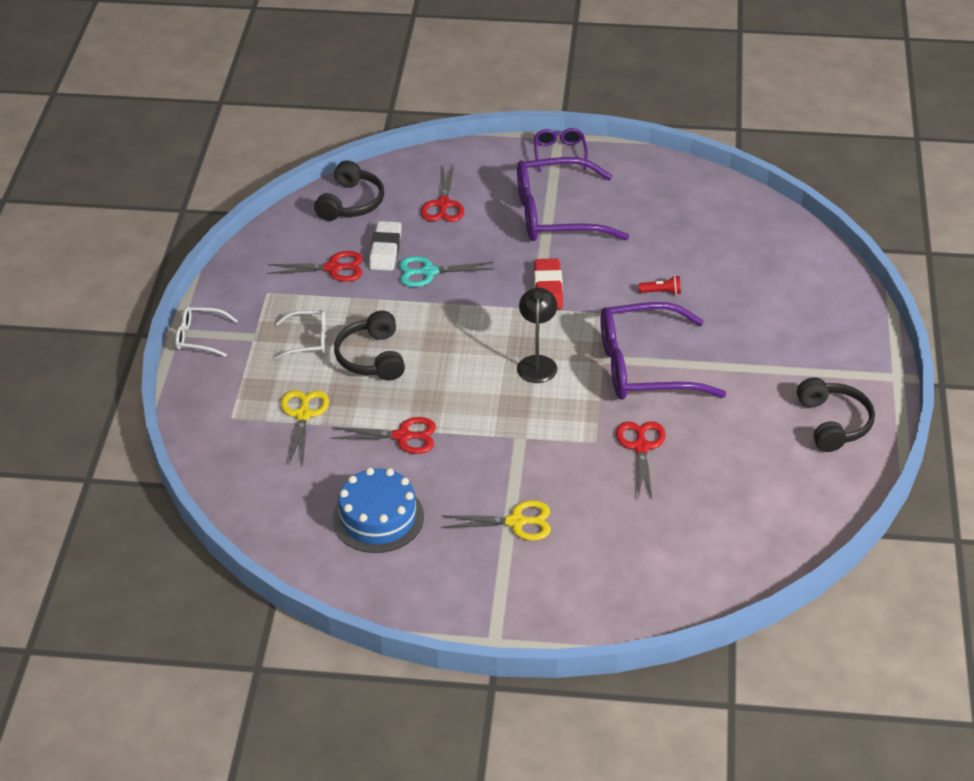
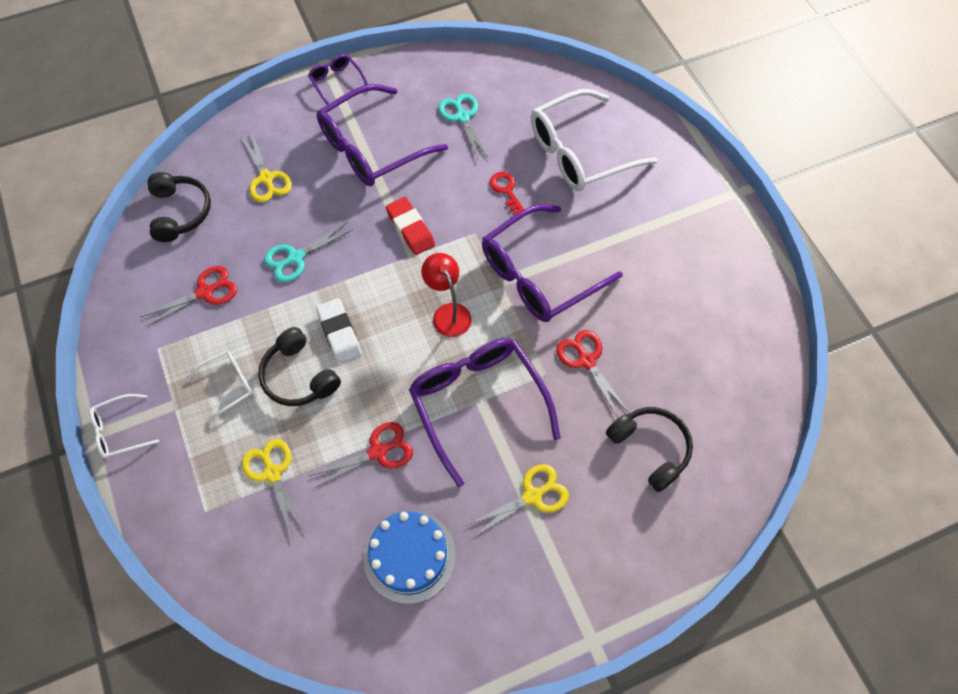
camera: 30 degrees left, 20 degrees up
white eraser [369,221,402,271] -> white eraser moved to [316,298,362,364]
red scissors [421,165,464,222] -> yellow scissors [241,134,292,202]
black lamp [517,287,557,383] -> red lamp [421,253,472,337]
red flashlight [639,276,681,295] -> red key [489,172,525,216]
black headphones [797,377,875,452] -> black headphones moved to [606,407,693,492]
none -> purple glasses [409,338,561,487]
none -> turquoise scissors [438,93,489,160]
none -> white glasses [531,89,657,191]

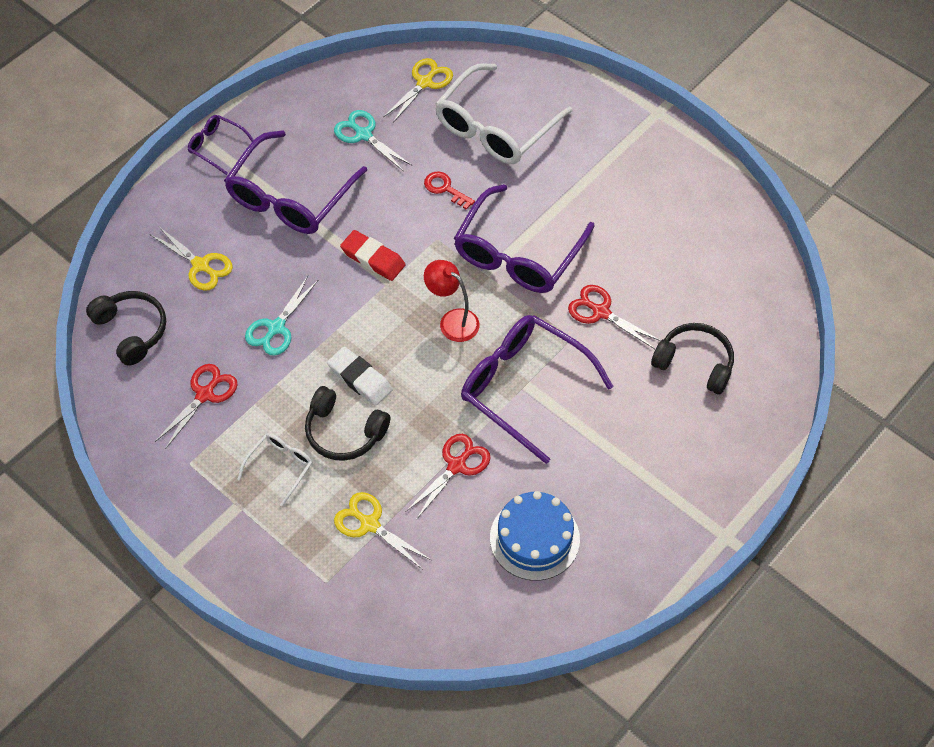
camera: 25 degrees left, 5 degrees down
white glasses [89,394,159,459] -> none
yellow scissors [467,464,569,537] -> yellow scissors moved to [384,58,453,123]

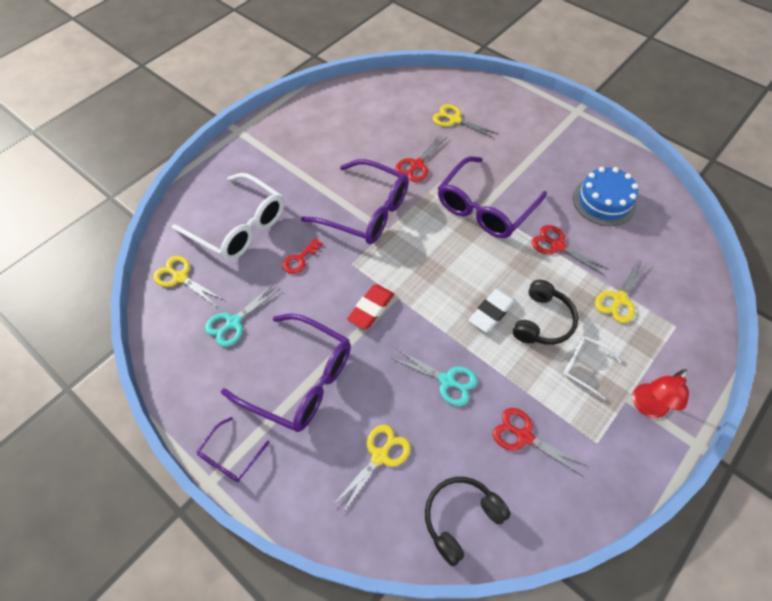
camera: 90 degrees left, 0 degrees up
red lamp [424,260,480,342] -> red lamp moved to [633,369,689,418]
black headphones [651,323,734,395] -> yellow scissors [433,104,498,138]

